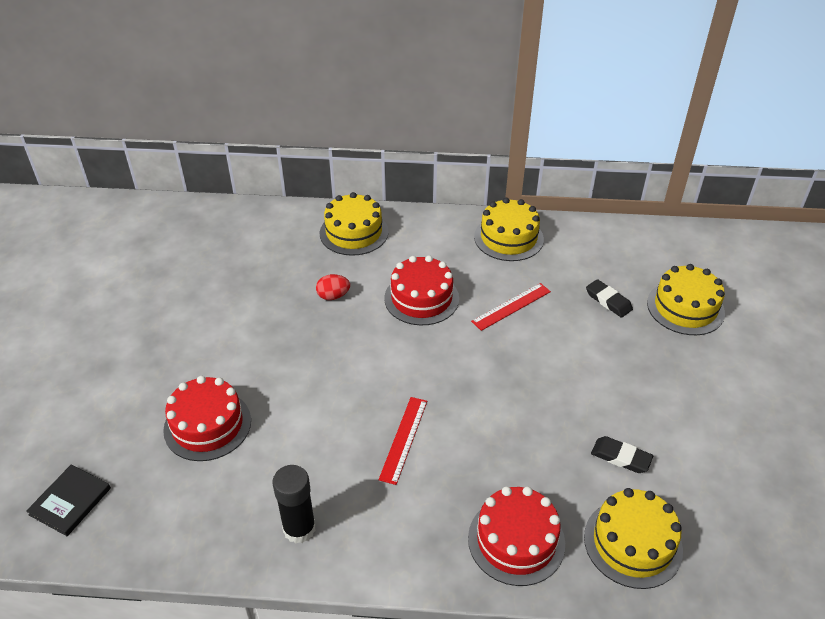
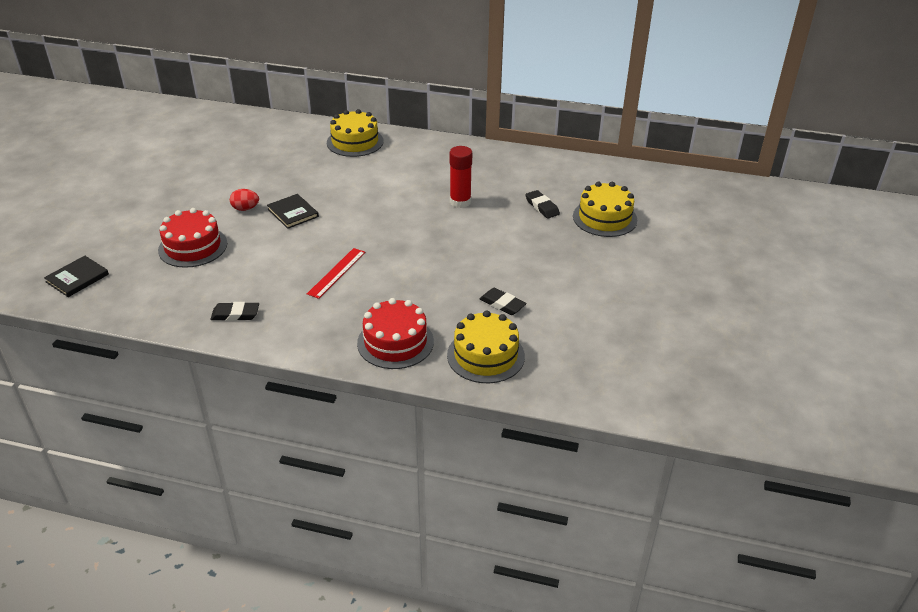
camera: 10 degrees right, 5 degrees down
black glue stick [273,465,316,543] -> black eraser [210,302,259,321]
red egg [316,274,350,300] -> red egg moved to [230,189,259,211]
red cake [384,255,459,325] -> none
red ruler [471,283,551,331] -> red glue stick [450,146,472,208]
yellow cake [474,198,544,261] -> none
none -> black book [267,194,319,229]

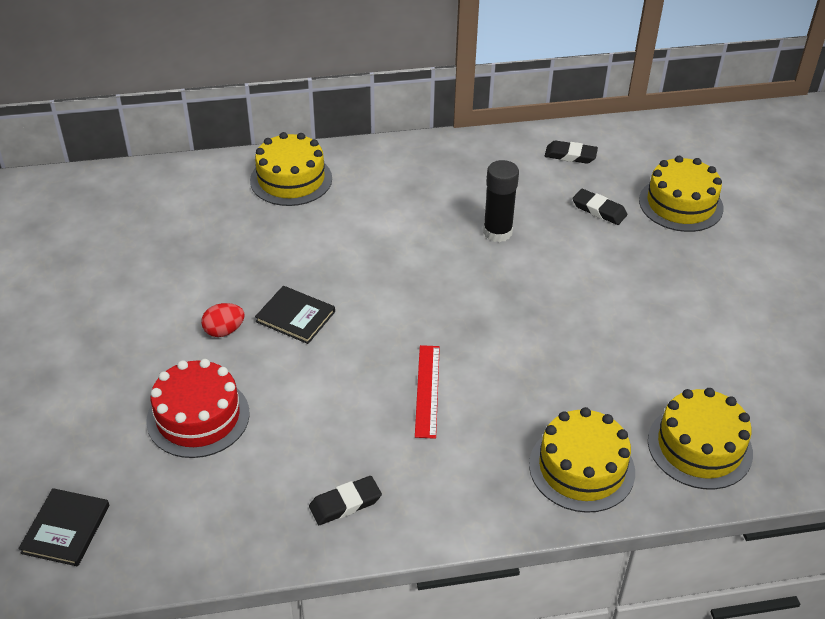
camera: 25 degrees left, 5 degrees up
red cake [357,298,434,369] -> yellow cake [529,407,635,513]
red glue stick [450,146,472,208] -> black glue stick [483,160,519,242]
black eraser [480,288,527,315] -> black eraser moved to [545,140,598,164]

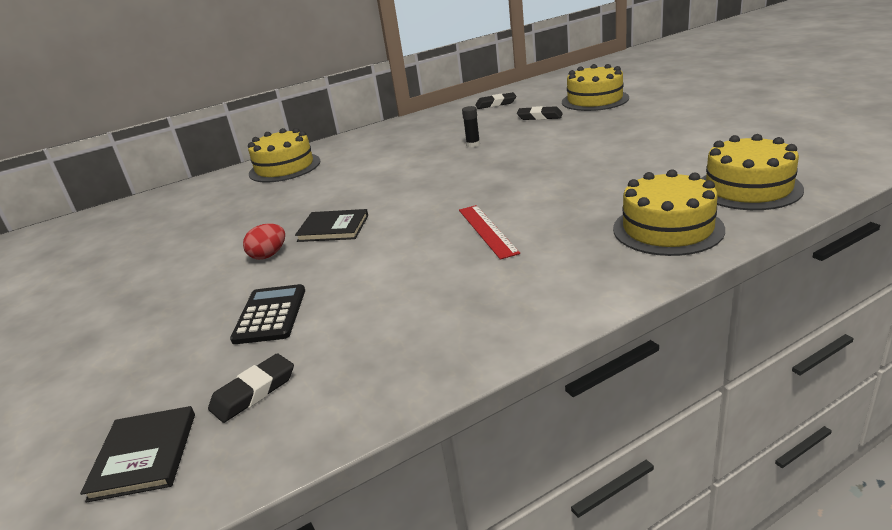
camera: 15 degrees left, 15 degrees down
red cake [146,359,250,458] -> black calculator [230,284,305,344]
black eraser [309,476,382,525] -> black eraser moved to [208,353,294,423]
black glue stick [483,160,519,242] -> black glue stick [462,106,480,147], size x0.55

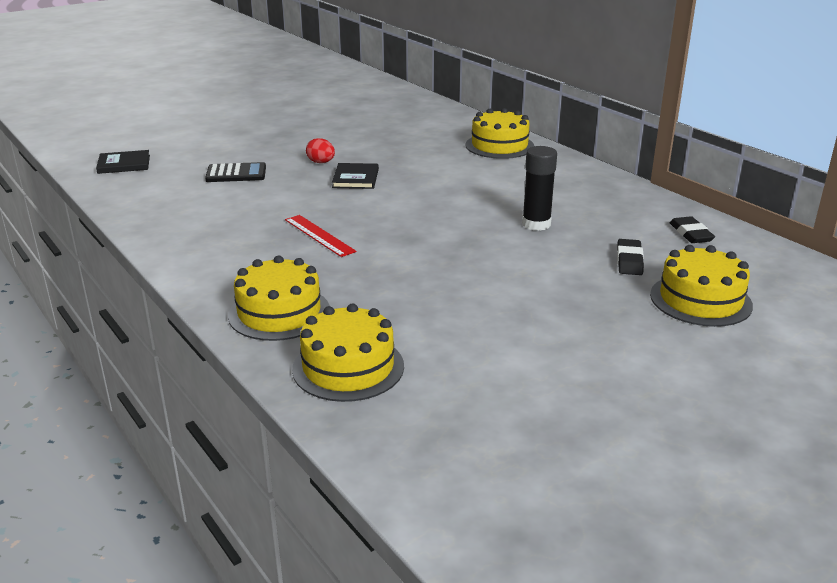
camera: 80 degrees right, 0 degrees up
black eraser [208,353,294,423] -> none
red ruler [459,205,520,260] -> red ruler turned 75 degrees clockwise [285,215,356,257]
black glue stick [462,106,480,147] -> black glue stick [522,146,557,231], size x1.81

